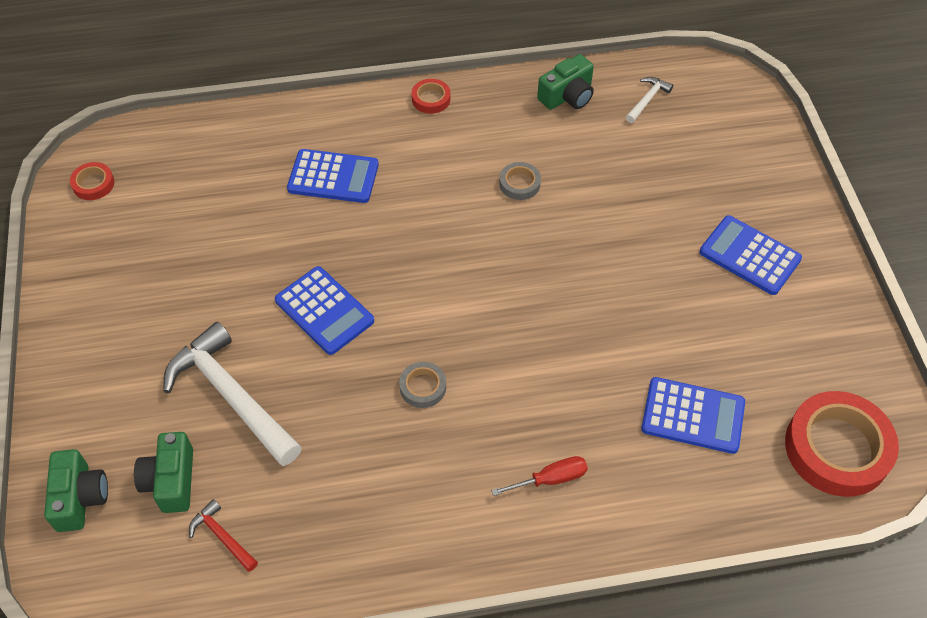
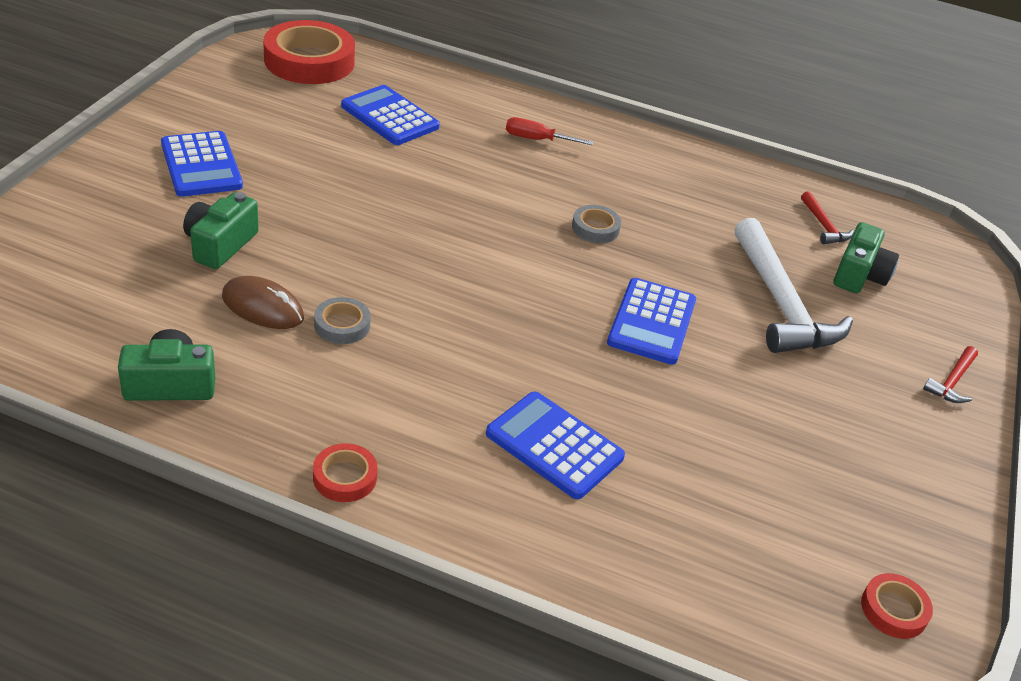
camera: 155 degrees left, 15 degrees down
green camera [44,449,108,532] -> green camera moved to [183,192,259,269]
blue calculator [275,266,374,355] -> blue calculator turned 150 degrees counterclockwise [607,278,696,365]
white hammer [626,77,673,123] -> none
none -> brown mouse [222,276,304,329]
none -> red hammer [923,346,978,403]

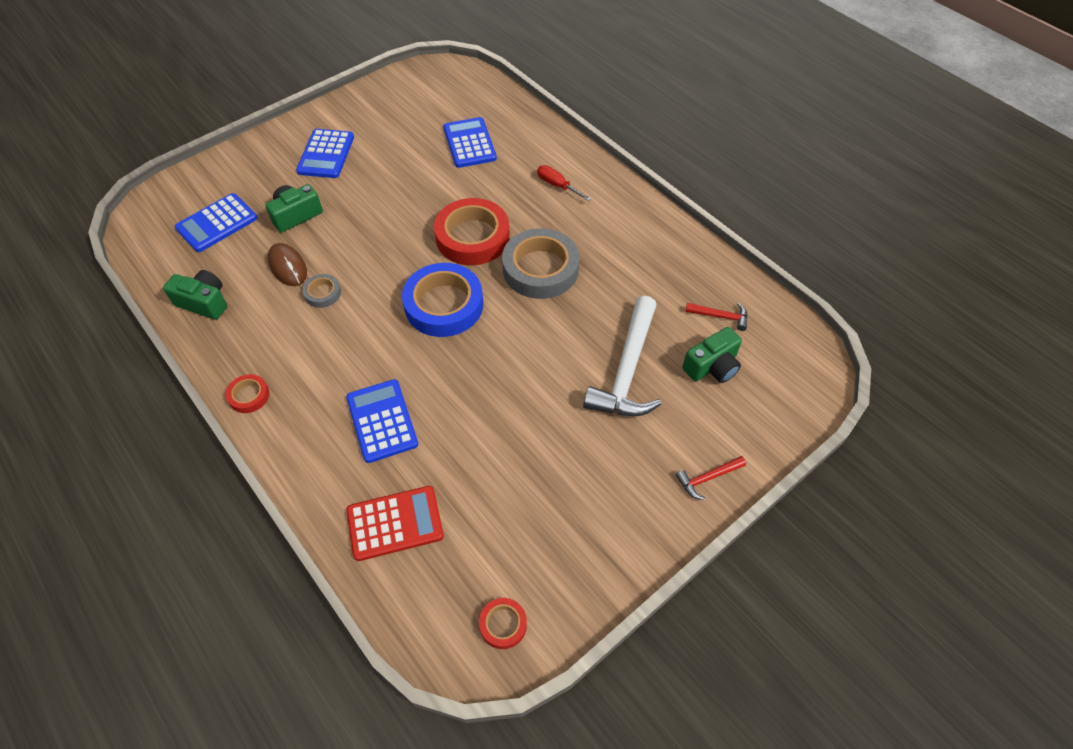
camera: 35 degrees right, 15 degrees up
red tape [263,20,355,84] -> red tape moved to [434,198,510,265]
grey tape [572,205,621,243] -> grey tape [502,228,579,299], size x2.15
blue calculator [607,278,696,365] -> blue calculator moved to [175,193,257,252]
red hammer [801,191,854,244] -> red hammer turned 90 degrees counterclockwise [685,303,748,331]
none -> red calculator [346,486,444,561]
none -> blue tape [402,263,483,337]

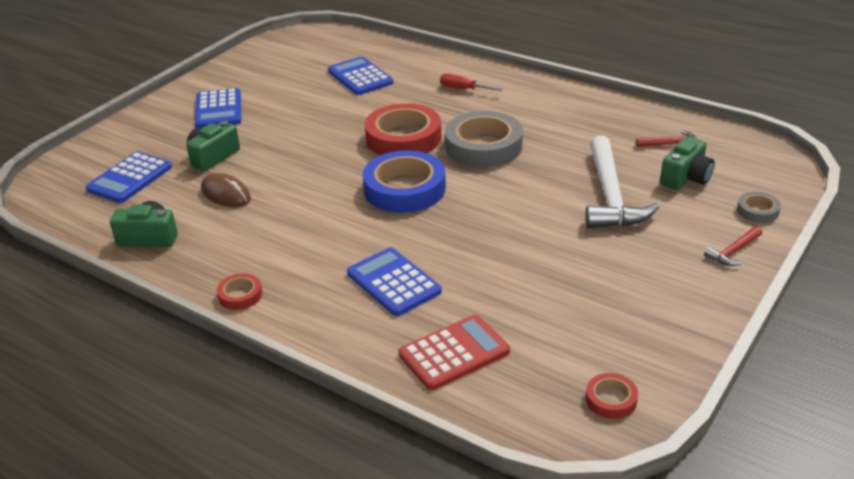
camera: 15 degrees left, 20 degrees down
grey tape [302,274,341,308] -> grey tape moved to [737,192,781,223]

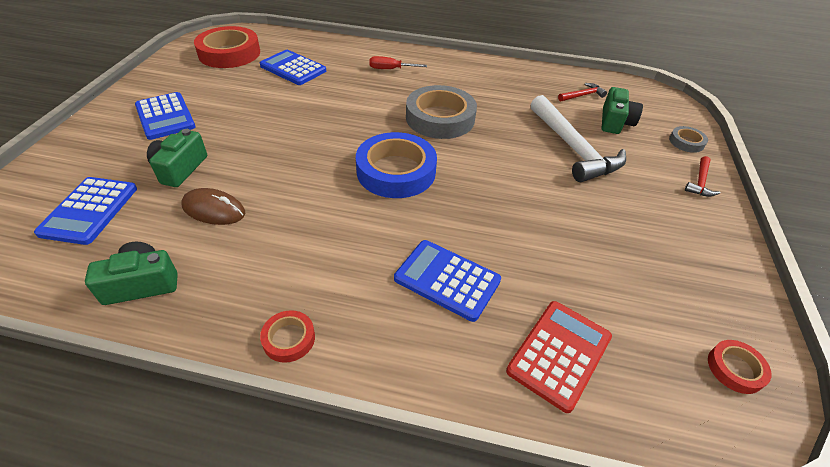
camera: 25 degrees left, 10 degrees up
red tape [365,103,442,155] -> red tape moved to [194,26,260,68]

